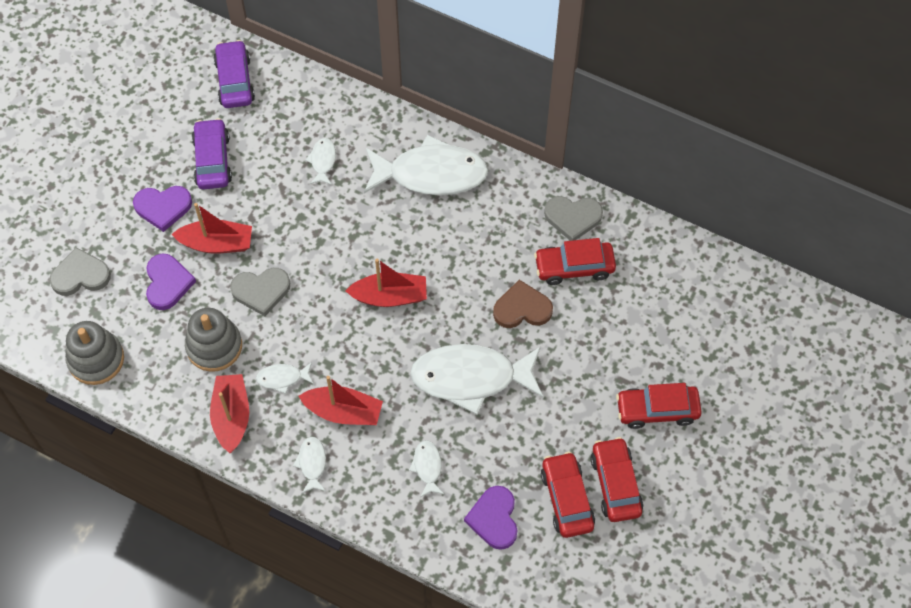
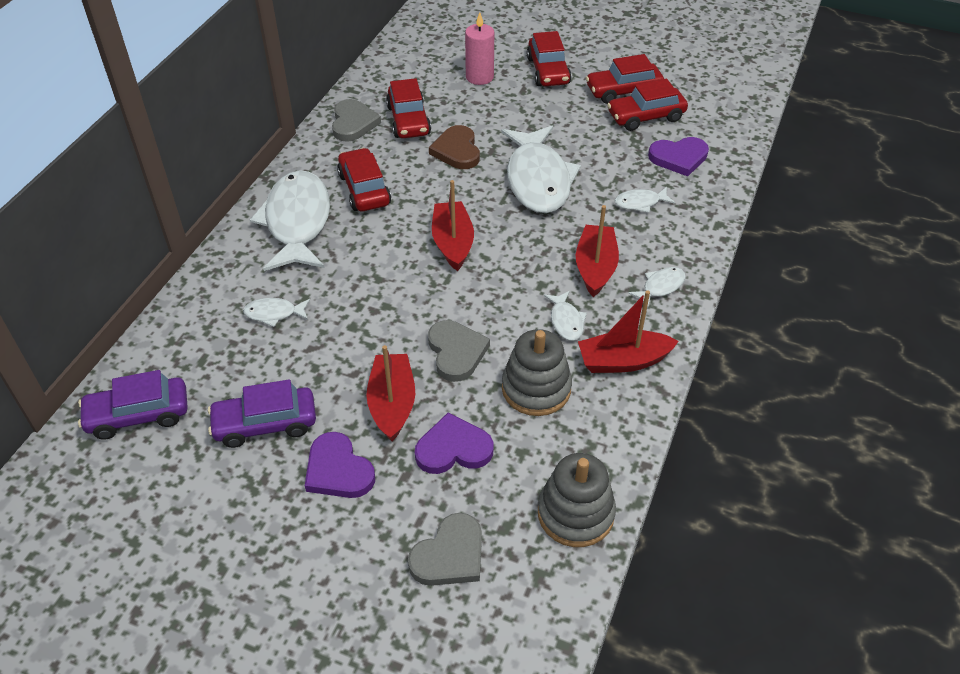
camera: 95 degrees left, 15 degrees down
grey heart [50,247,111,296] -> grey heart turned 120 degrees counterclockwise [408,513,482,586]
purple heart [133,186,192,232] -> purple heart turned 150 degrees clockwise [305,432,375,498]
white fish [293,437,326,493] -> white fish turned 150 degrees clockwise [628,267,686,309]
none -> red car [337,148,391,211]
none -> pink candle [465,12,494,85]

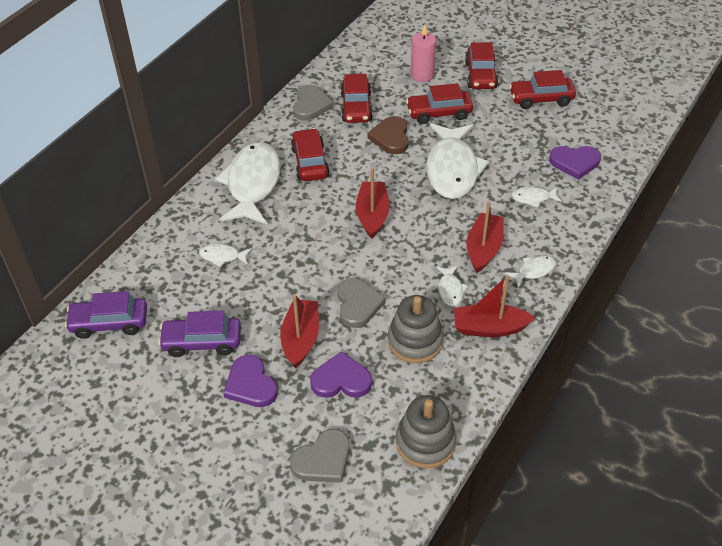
camera: 10 degrees right, 0 degrees up
red car [607,79,688,131] -> red car moved to [406,83,473,124]

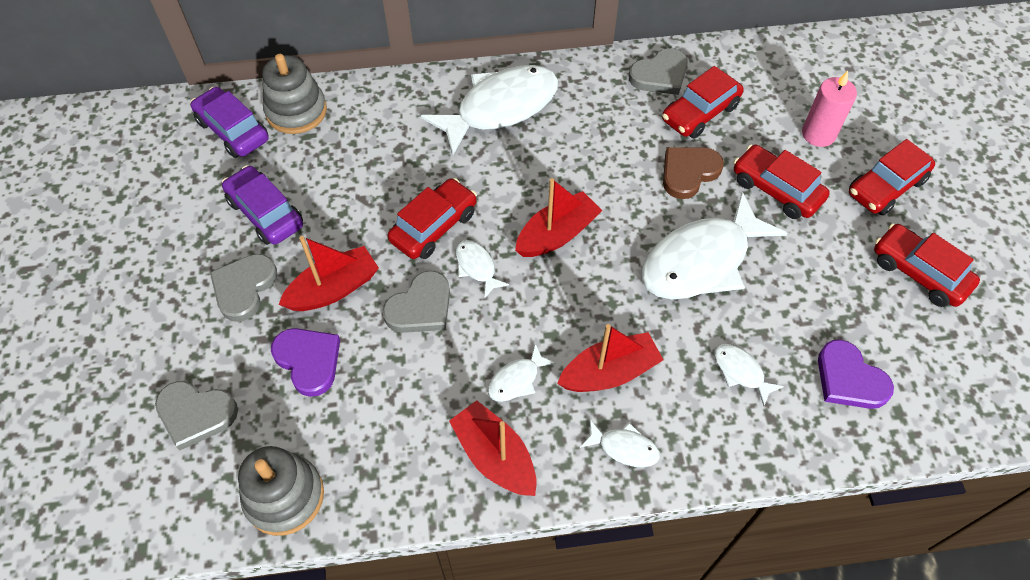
camera: 50 degrees right, 10 degrees up
white fish [199,244,252,267] -> white fish moved to [456,240,509,299]
purple heart [223,355,278,407] -> grey heart [210,254,278,322]
red car [291,128,330,181] -> red car moved to [388,178,477,259]
grey stacking toy [388,295,444,363] -> grey stacking toy moved to [262,54,327,134]

